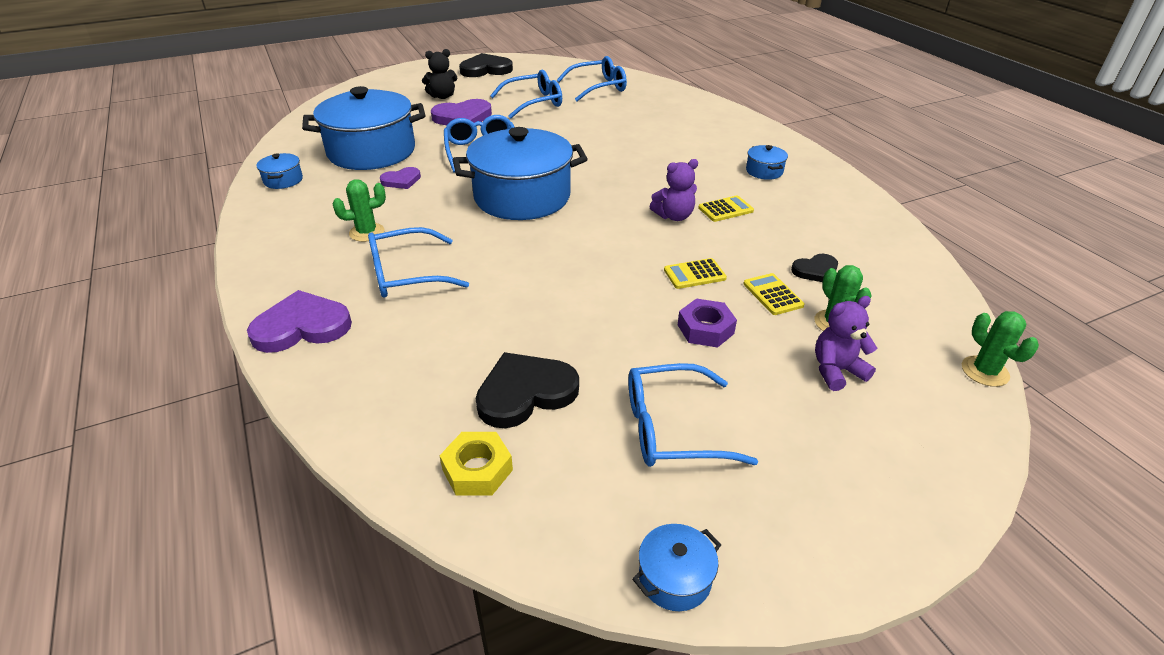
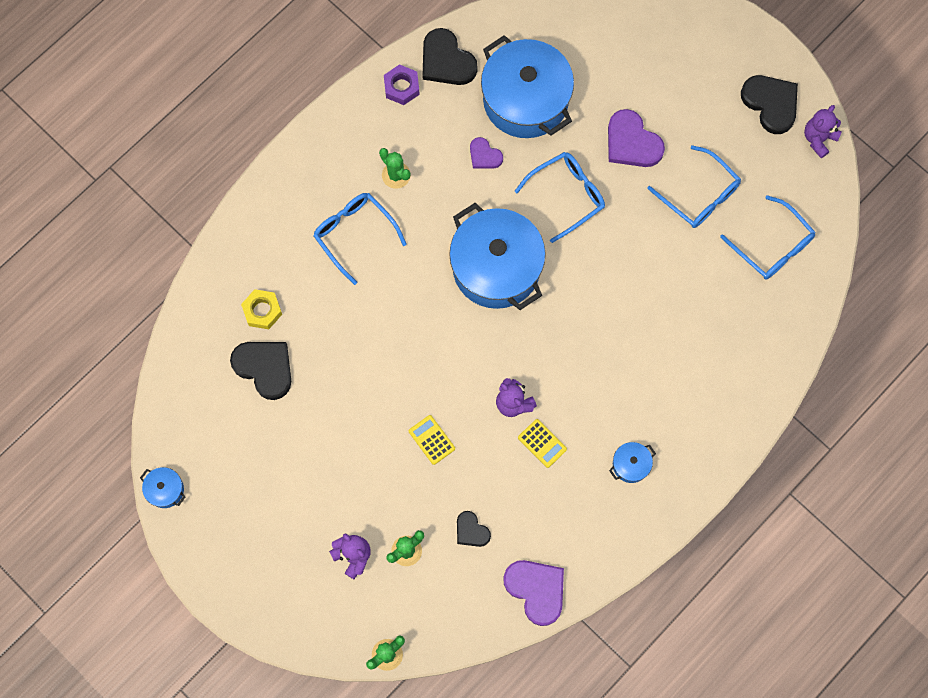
camera: 70 degrees right, 35 degrees up
purple heart [247,290,352,353] -> purple heart moved to [503,560,564,626]
blue pot [257,153,303,189] -> black heart [422,28,478,85]
black teddy bear [422,49,457,99] -> none
yellow nut [439,432,513,495] -> yellow nut moved to [241,289,282,329]
blue glasses [628,363,758,467] -> none
purple nut [678,299,737,348] -> purple nut moved to [384,64,420,105]
yellow calculator [743,273,804,315] -> none
none -> purple teddy bear [804,105,842,158]

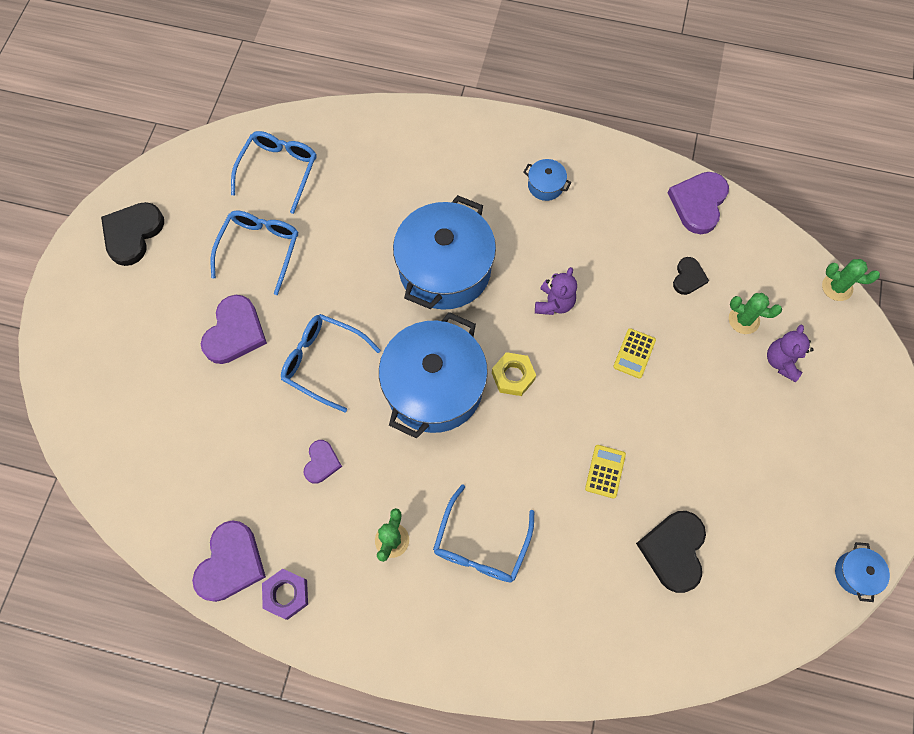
camera: 120 degrees left, 5 degrees down
yellow nut [241,289,282,329] -> yellow nut moved to [492,352,536,396]
black heart [422,28,478,85] -> purple heart [192,520,266,602]
blue pot [481,35,574,138] -> blue pot moved to [393,195,496,310]
yellow calculator [518,419,567,468] -> yellow calculator moved to [585,445,626,499]
purple teddy bear [804,105,842,158] -> none

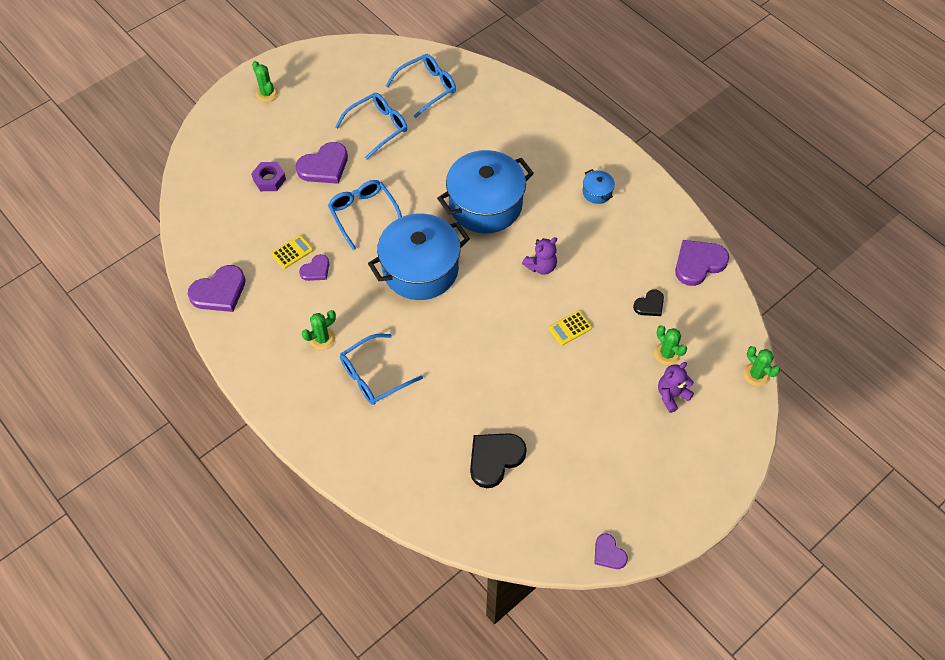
camera: 35 degrees right, 10 degrees down
black heart [101,202,164,266] -> none
purple nut [262,569,308,620] -> purple nut moved to [251,162,286,191]
yellow nut [492,352,536,396] -> none
yellow calculator [585,445,626,499] -> yellow calculator moved to [271,235,313,269]
blue pot [835,542,890,602] -> purple heart [594,534,628,569]
none -> green cactus [252,61,278,102]

